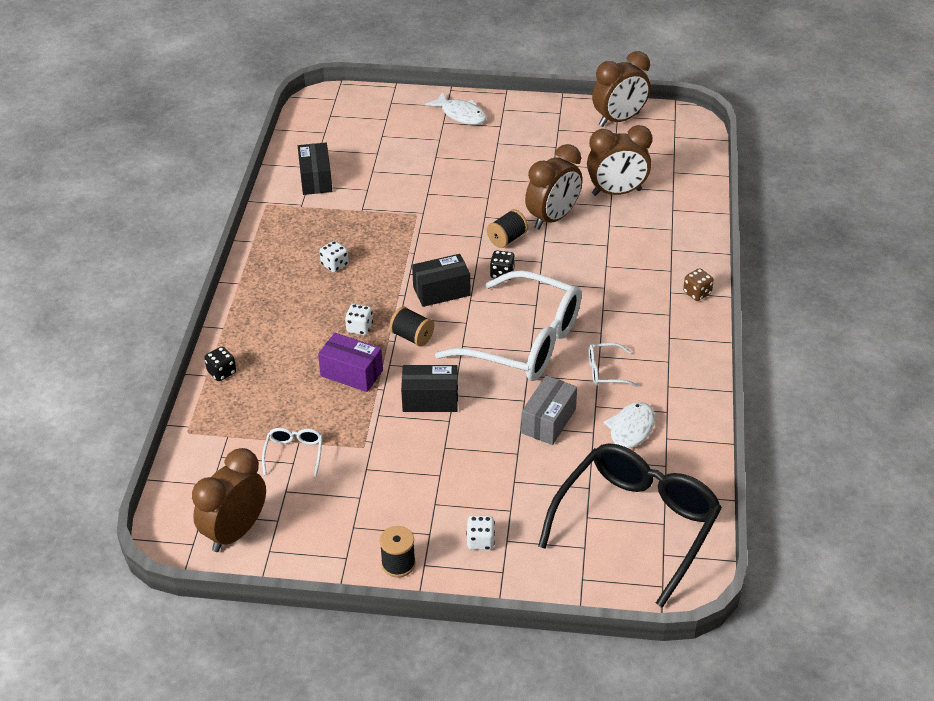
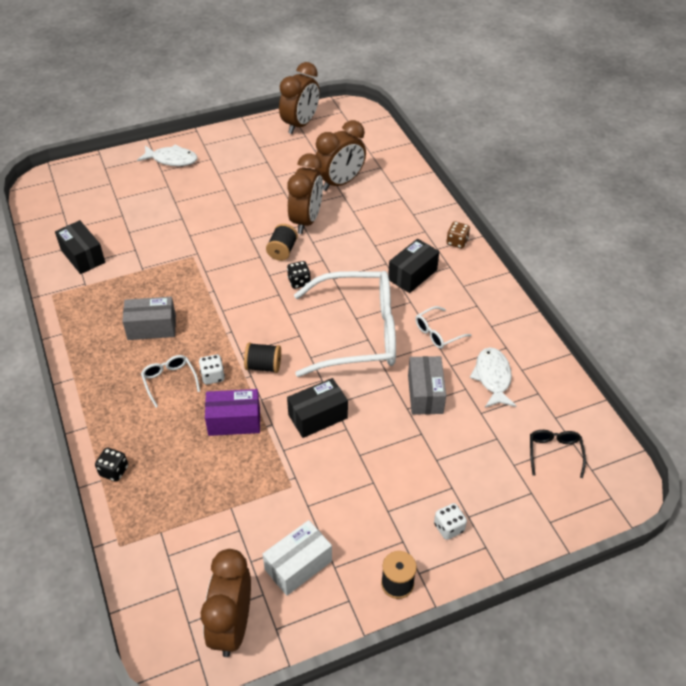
camera: 30 degrees left, 5 degrees up
white glasses [262,428,323,477] -> white glasses moved to [141,355,200,407]
white dice [320,241,349,273] -> grey box [122,297,176,340]
black box [412,254,470,307] -> black box moved to [388,239,439,293]
black glasses [538,443,722,608] -> black glasses [530,430,586,478], size x0.40
none -> white box [263,520,332,596]

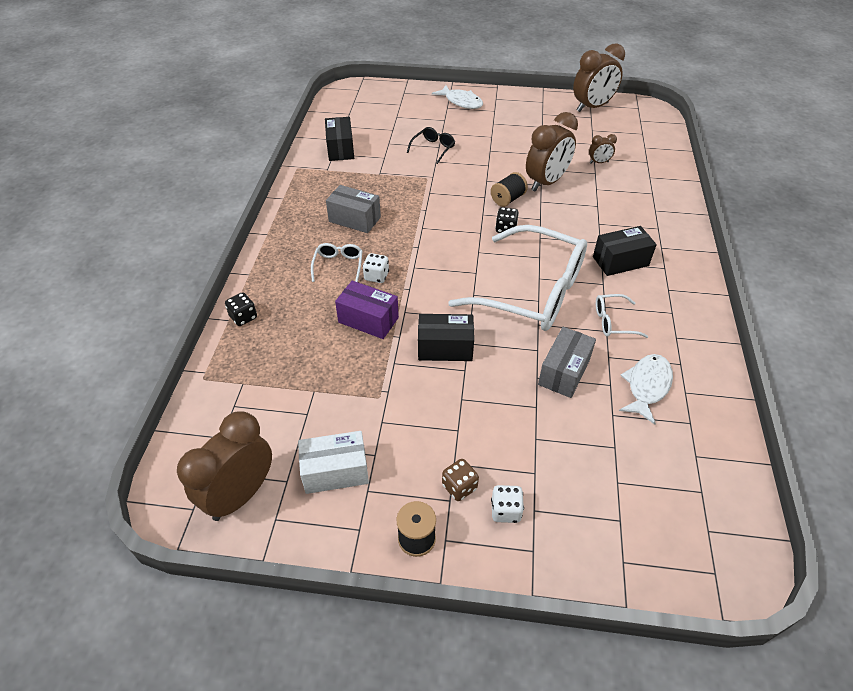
camera: 30 degrees right, 0 degrees up
black spool [244,343,281,373] -> none
brown clock [315,120,366,191] -> brown clock [589,134,617,164], size x0.46
brown dice [446,222,470,248] -> brown dice moved to [442,459,479,501]
black glasses [530,430,586,478] -> black glasses moved to [407,127,455,164]

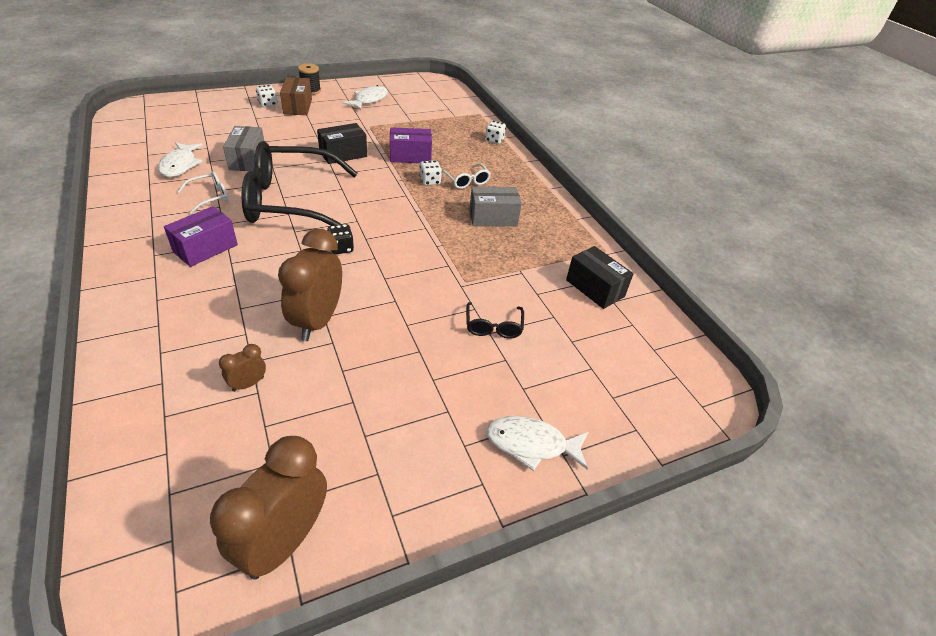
camera: 145 degrees right, 5 degrees down
brown clock [177,411,272,521] -> none
black dice [225,292,257,326] -> white dice [485,121,506,144]
white box [298,431,369,494] -> white fish [343,85,388,110]
brown dice [442,459,479,501] -> brown box [280,77,312,115]
white glasses [448,225,587,331] -> black glasses [241,141,358,226]
black spool [491,172,528,207] -> none
black box [593,226,657,276] -> purple box [164,206,238,267]

